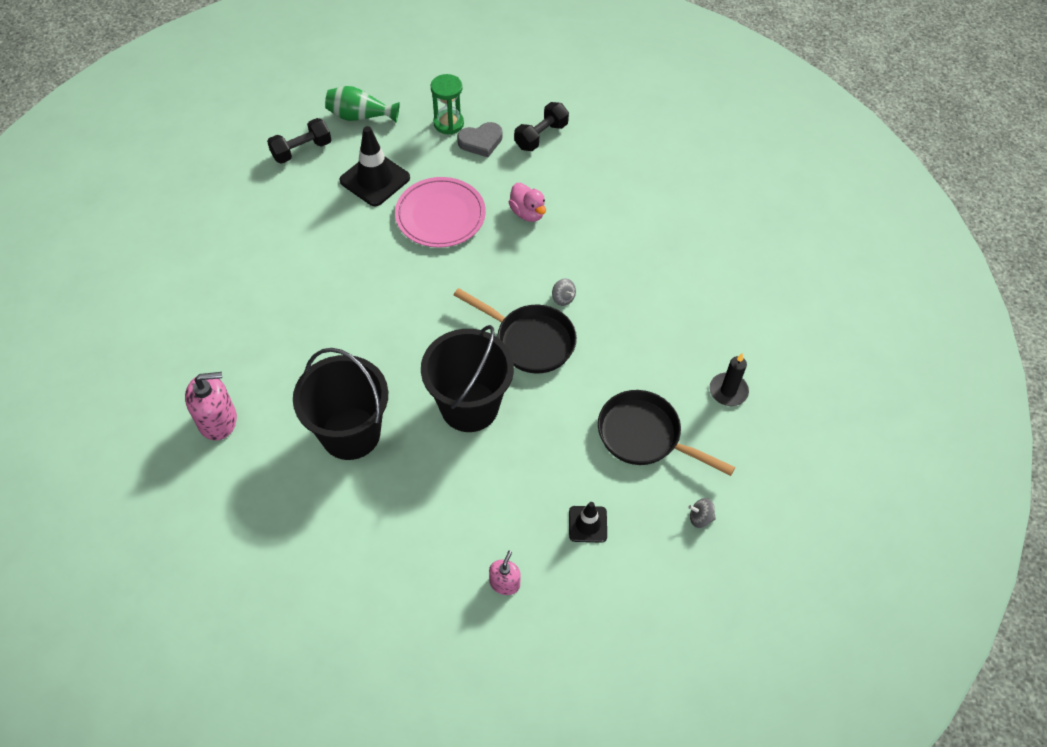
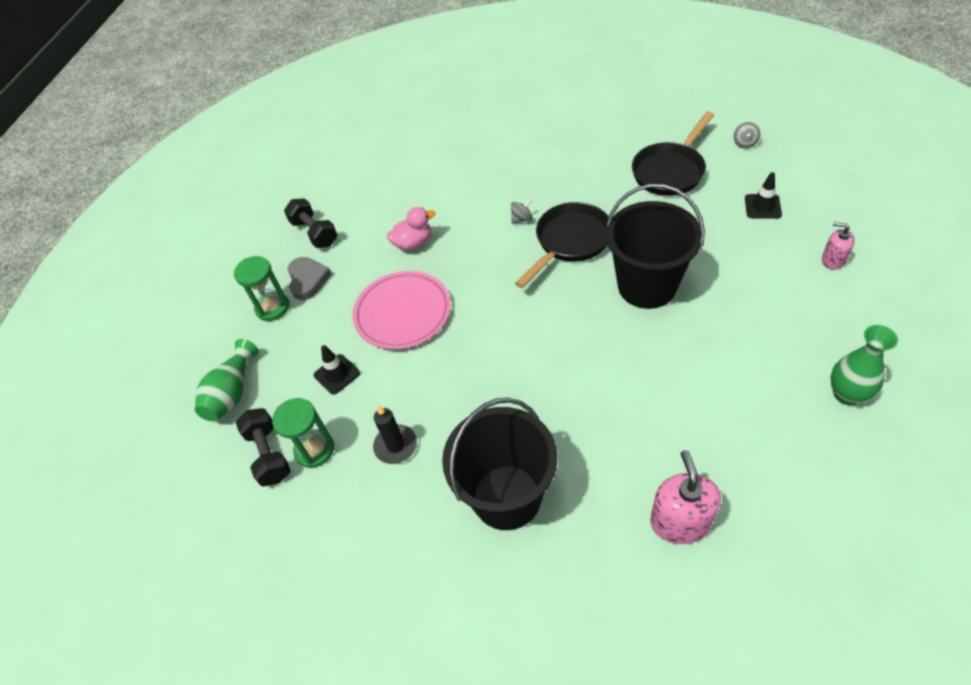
camera: 75 degrees left, 5 degrees down
black bucket [293,348,388,460] -> black bucket moved to [442,398,557,530]
black traffic cone [339,126,410,206] -> black traffic cone [314,345,360,395], size x0.57
black candle [710,353,749,406] -> black candle moved to [373,405,417,464]
none -> green hourglass [272,398,334,468]
none -> green vase [831,325,898,405]

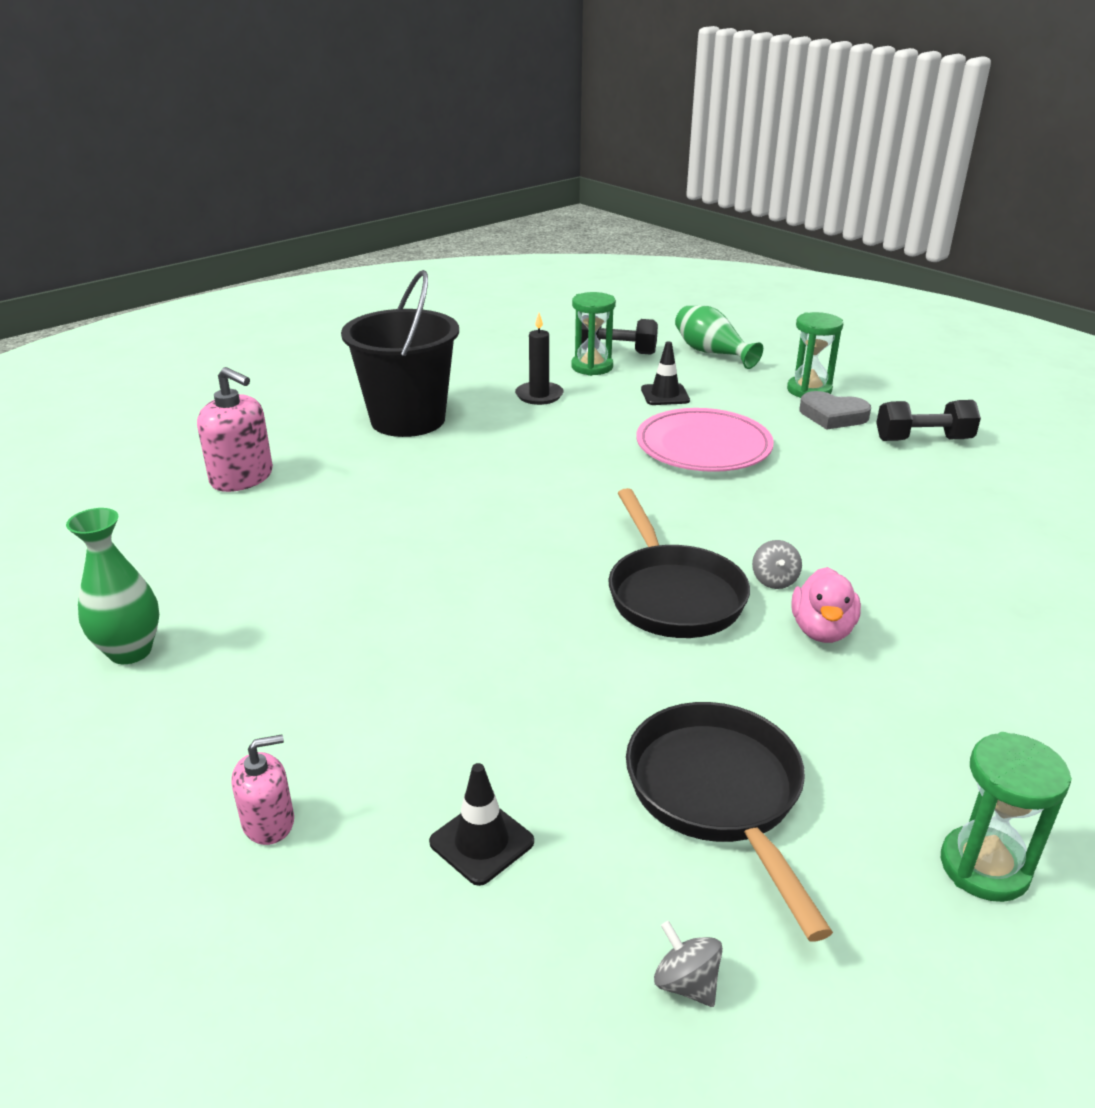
camera: 120 degrees right, 20 degrees down
pink duck [387,207,435,251] -> pink duck moved to [791,567,861,643]
black bucket [606,183,705,309] -> none
none -> green hourglass [941,732,1072,902]

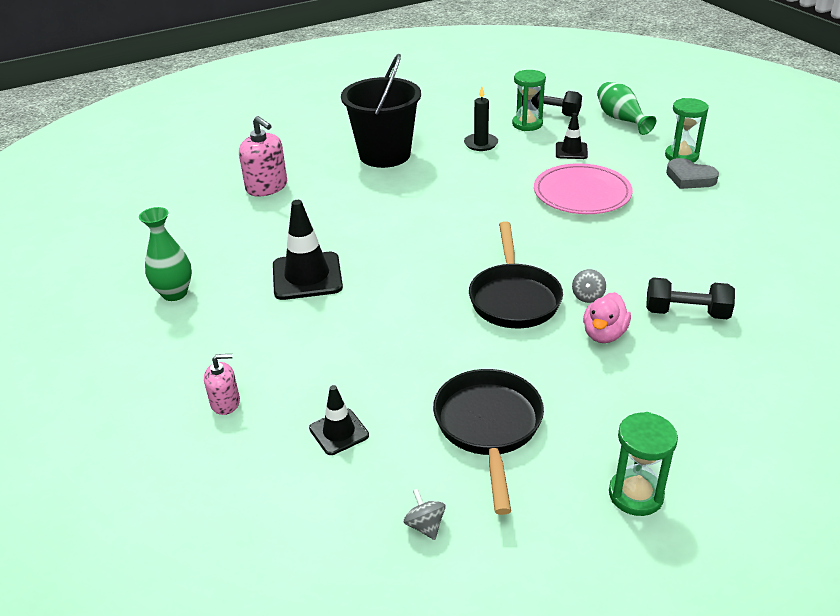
camera: 15 degrees right, 5 degrees up
black dumbbell [876,400,981,441] -> black dumbbell moved to [646,277,735,319]
none -> black traffic cone [273,200,343,300]

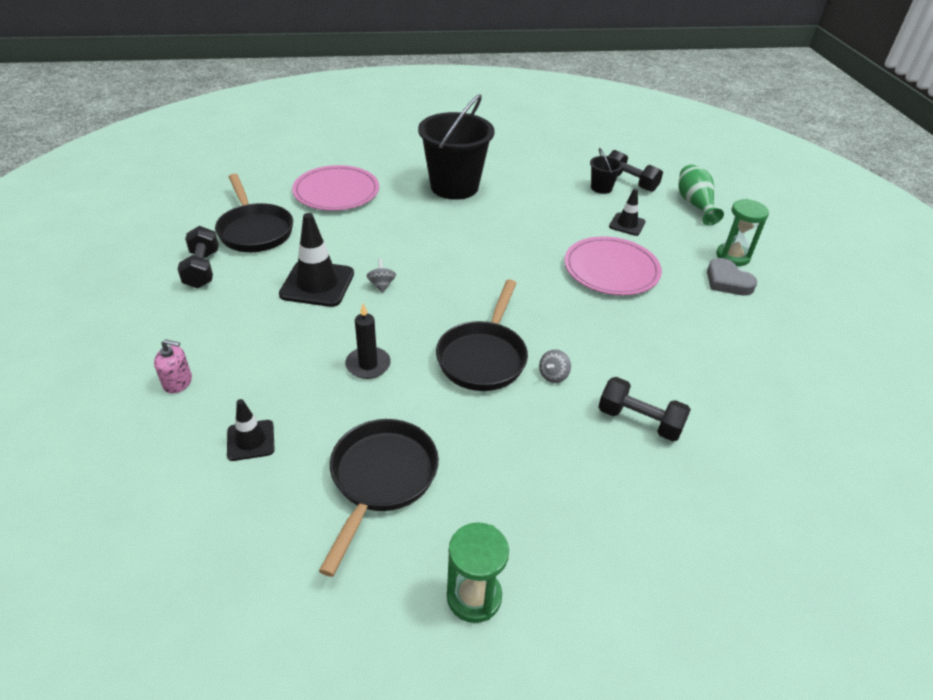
camera: 15 degrees right, 5 degrees up
green vase [139,207,192,301] -> black dumbbell [178,226,219,288]
pink soap dispenser [239,116,287,196] -> pink plate [292,165,379,211]
grey spinning top [404,489,446,540] -> grey spinning top moved to [367,259,396,293]
black candle [464,87,498,151] -> black candle moved to [345,303,391,379]
green hourglass [512,70,546,131] -> black bucket [590,148,623,194]
pink duck [583,292,631,343] -> none
none -> black pan [215,174,293,252]

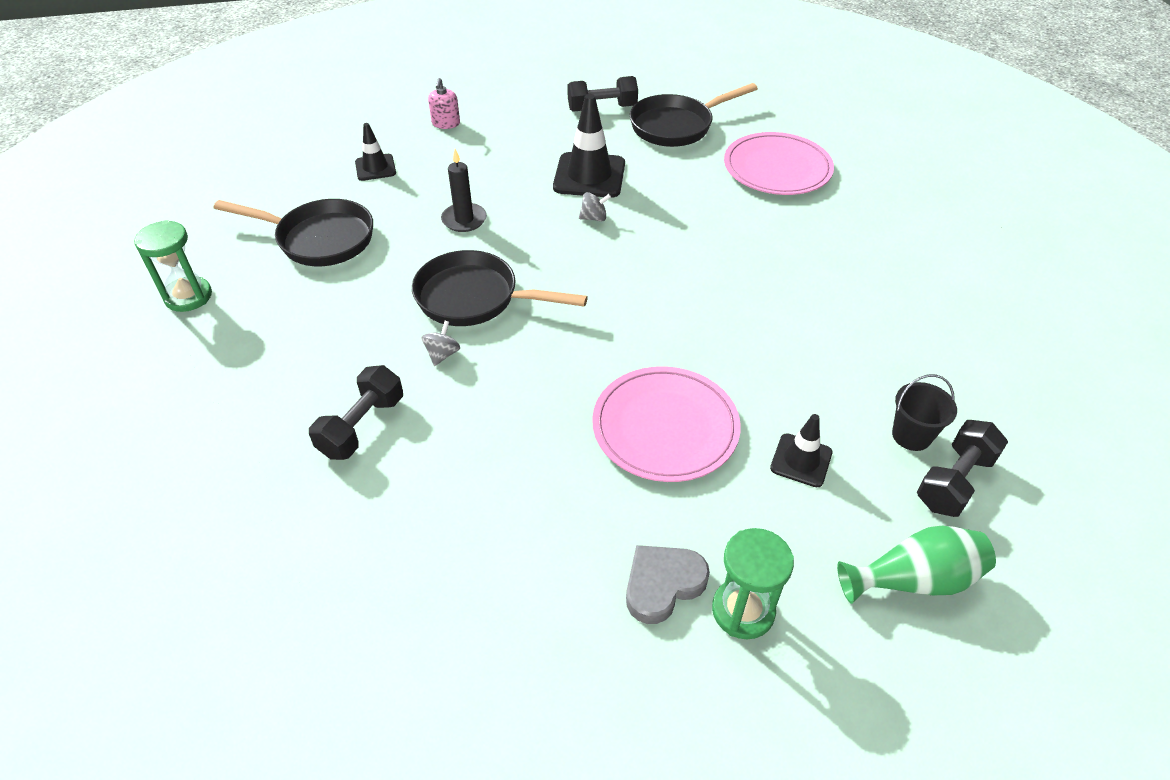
camera: 90 degrees right, 5 degrees up
black bucket [418,94,495,200] -> none
grey spinning top [539,349,571,383] -> grey spinning top turned 75 degrees clockwise [421,321,460,366]

